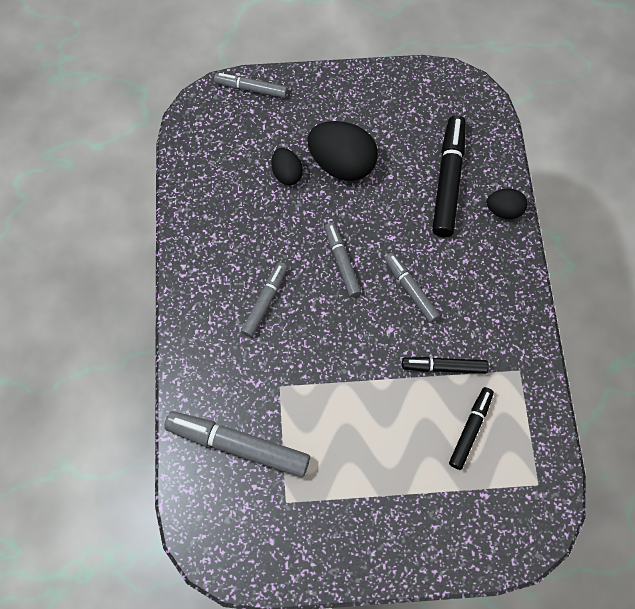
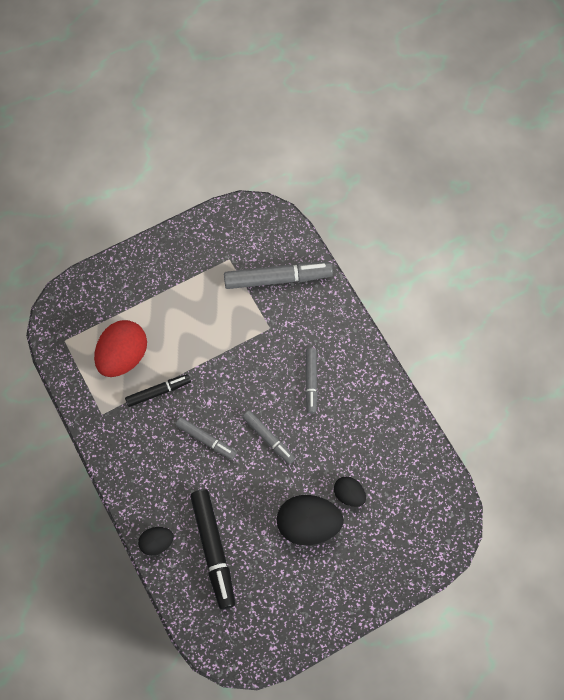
camera: 155 degrees right, 0 degrees up
grey marker [214,73,288,98] -> none
black marker [449,387,494,470] -> red egg [94,320,147,377]

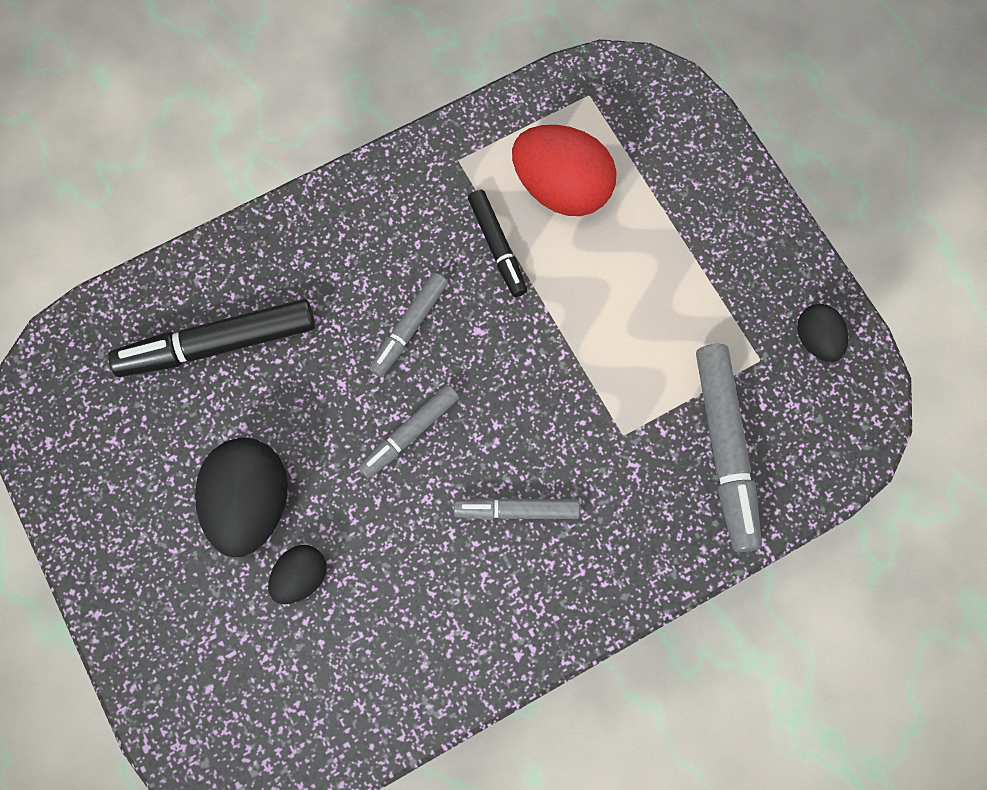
camera: 90 degrees right, 5 degrees up
black egg [138,527,174,556] -> black egg moved to [797,304,848,362]

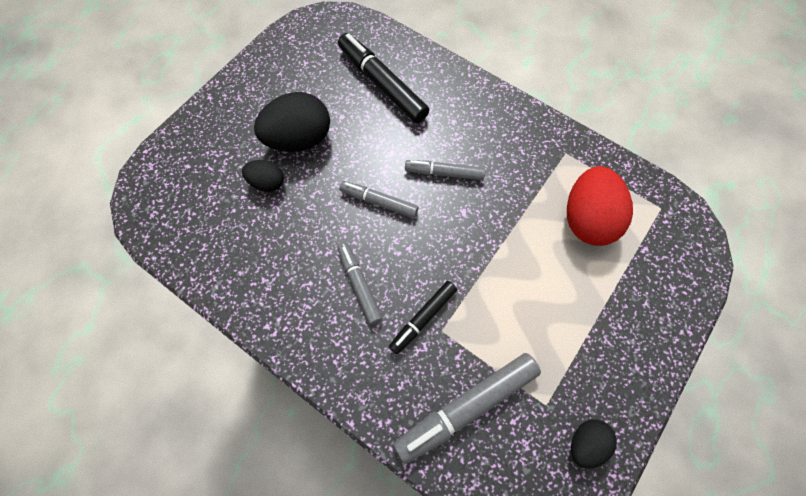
camera: 65 degrees right, 5 degrees down
black marker [468,190,527,297] -> black marker moved to [389,281,457,354]

